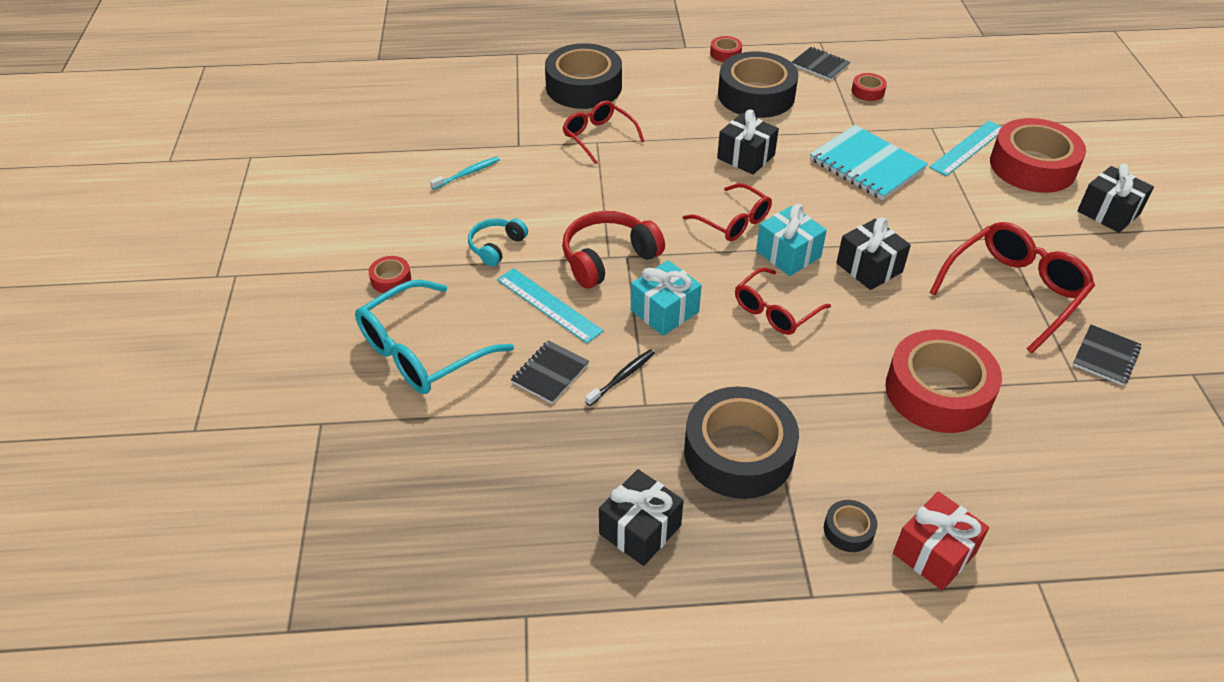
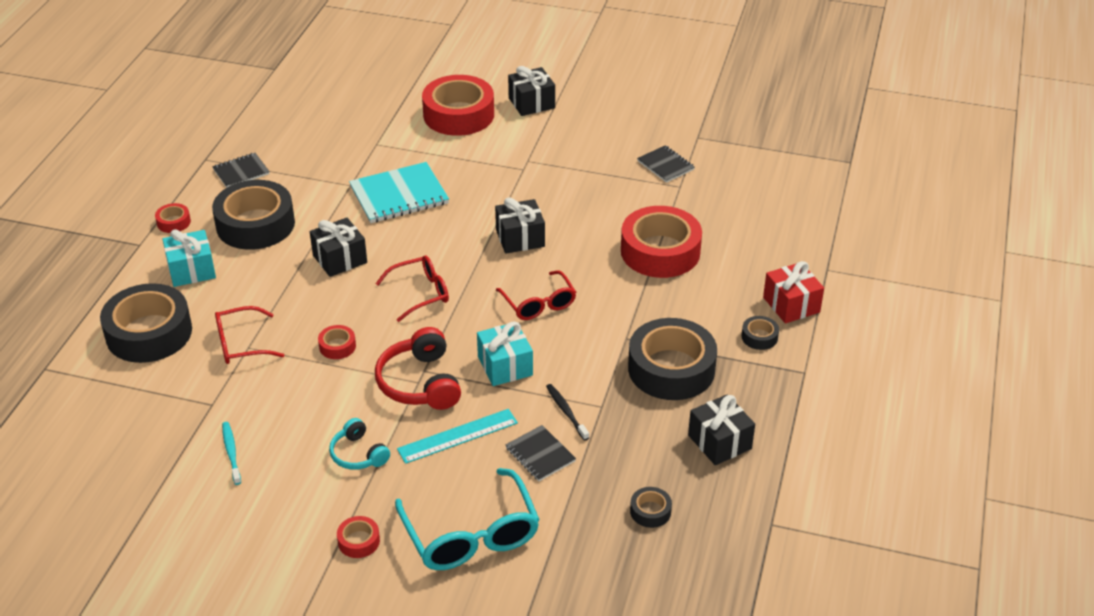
camera: 70 degrees left, 5 degrees down
turquoise gift [756,204,827,276] -> turquoise gift moved to [163,229,216,287]
red tape [852,73,887,101] -> red tape moved to [318,325,356,359]
turquoise ruler [929,121,1002,176] -> none
red glasses [930,222,1095,353] -> none
none -> black tape [630,487,672,528]

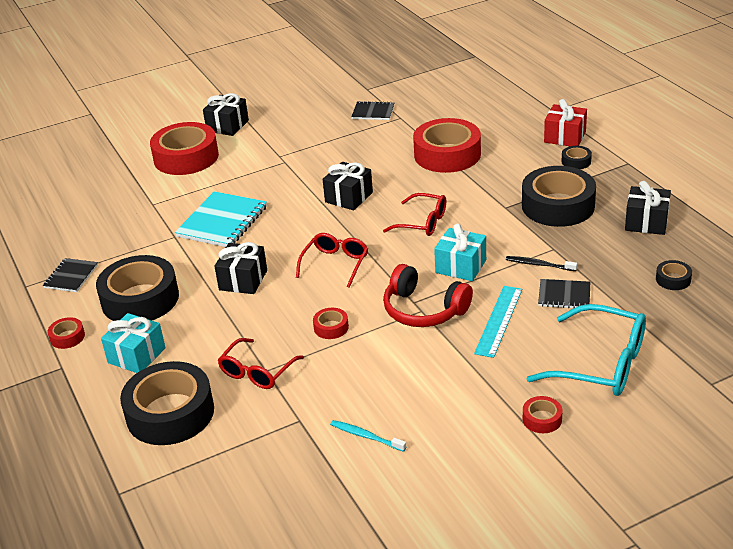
camera: 40 degrees left, 5 degrees down
turquoise headphones [329,418,390,470] -> none

